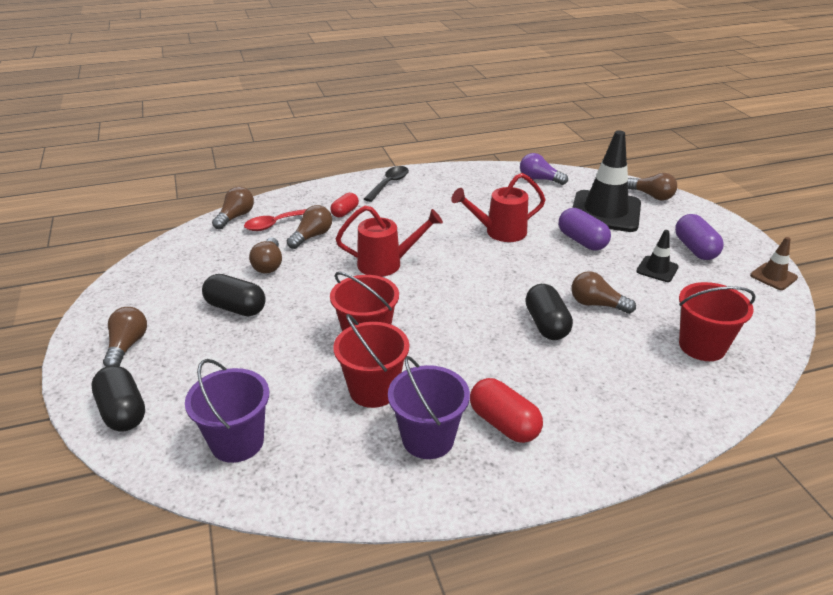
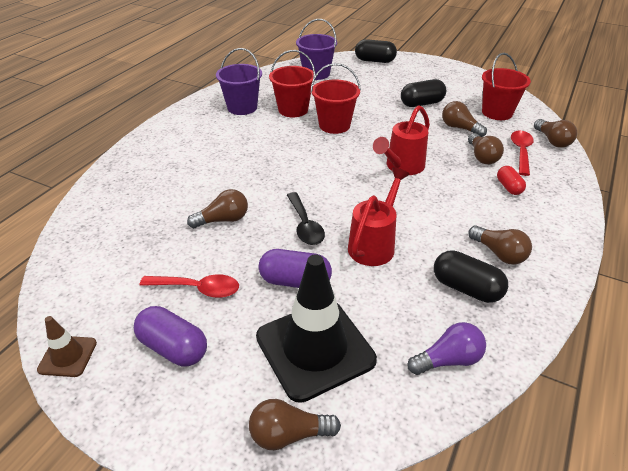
camera: 135 degrees right, 5 degrees up
brown light bulb [103,307,147,367] -> brown light bulb moved to [468,226,532,265]
black spoon [364,166,409,202] -> black spoon moved to [287,192,325,245]
red capsule [470,378,543,443] -> none
black capsule [525,284,573,340] -> black capsule moved to [434,250,508,303]
black traffic cone [636,230,679,282] -> red spoon [140,274,239,298]
red bucket [679,282,756,361] -> red bucket moved to [482,53,531,120]

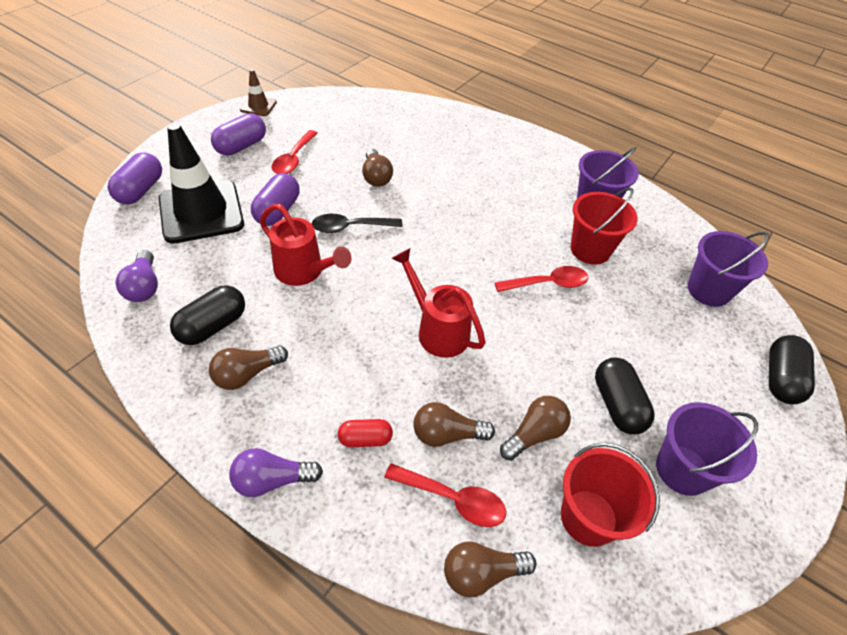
camera: 95 degrees right, 10 degrees up
brown light bulb [249,399,341,450] -> purple capsule [108,152,162,204]
red bucket [311,63,361,134] -> red spoon [495,266,589,292]
none -> purple light bulb [229,448,323,497]
none -> purple bucket [656,402,758,496]

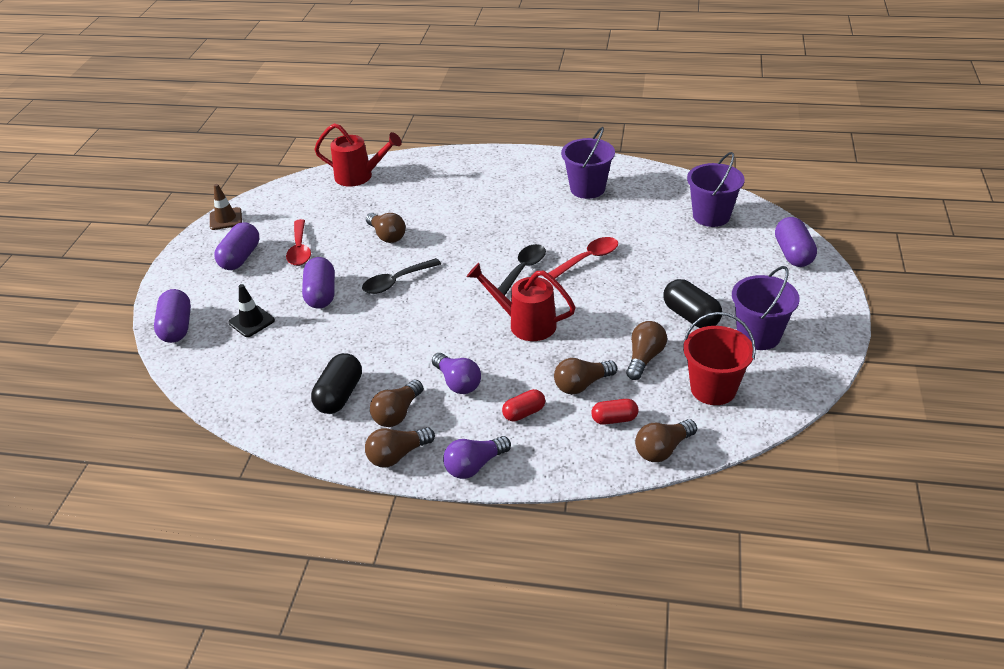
camera: 20 degrees left, 10 degrees down
purple light bulb [115,250,158,302] -> purple light bulb moved to [432,353,481,394]
black traffic cone [159,123,244,244] -> black traffic cone [228,284,275,337], size x0.47
red watering can [260,204,352,286] -> red watering can moved to [314,123,402,187]
red spoon [384,463,506,527] -> red capsule [591,399,638,425]
red bucket [571,188,638,265] -> none
black capsule [769,335,815,404] -> purple capsule [775,217,817,267]
none -> brown light bulb [365,427,435,468]
none -> black spoon [498,244,546,295]

